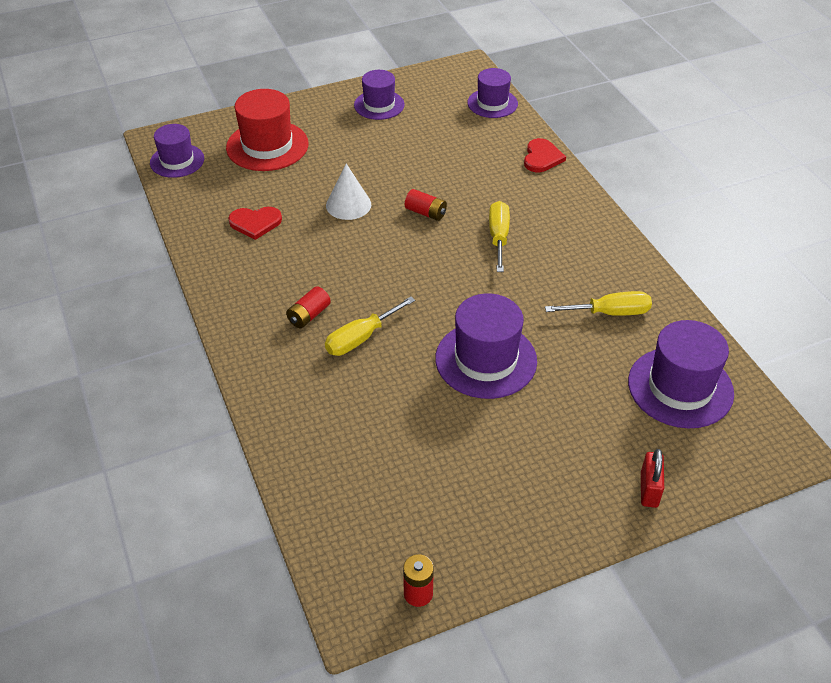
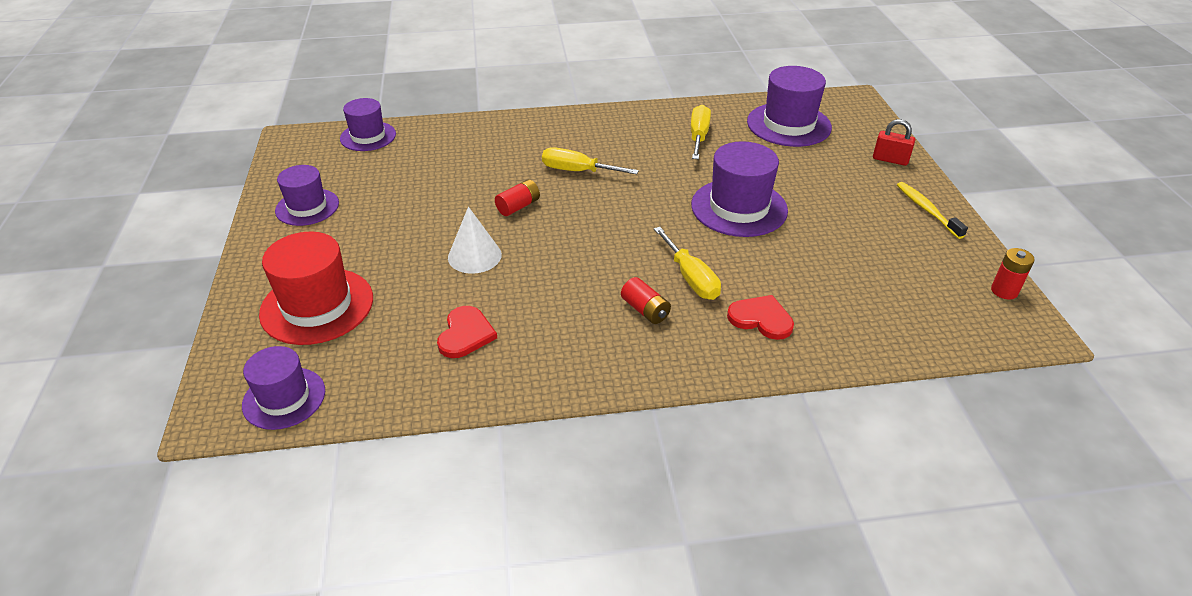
camera: 75 degrees left, 5 degrees down
red heart [524,138,566,172] -> red heart moved to [727,295,794,340]
none -> yellow toothbrush [897,182,968,239]

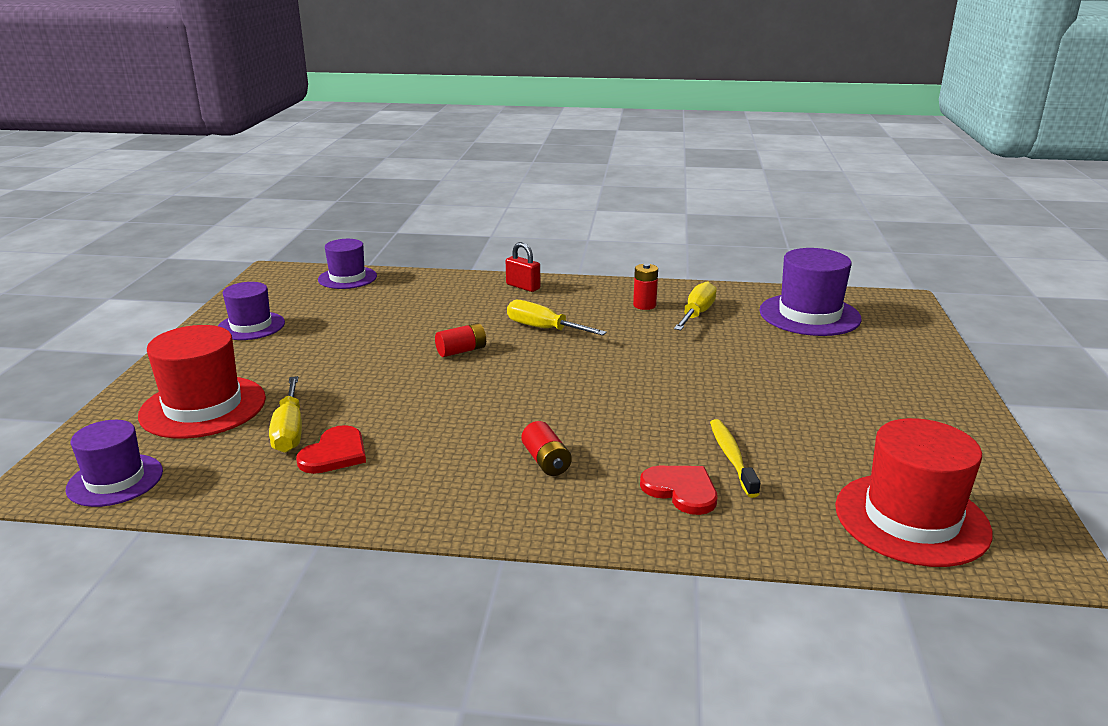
camera: 15 degrees right, 15 degrees down
white cone [448,207,502,274] -> none
yellow screwdriver [654,227,721,300] -> yellow screwdriver moved to [269,376,302,453]
purple hat [691,141,788,237] -> none
red padlock [873,119,915,166] -> red padlock moved to [506,242,540,292]
yellow toothbrush [897,182,968,239] -> yellow toothbrush moved to [710,419,760,498]
red battery [991,248,1035,299] -> red battery moved to [633,264,658,310]
none -> red hat [835,418,993,567]

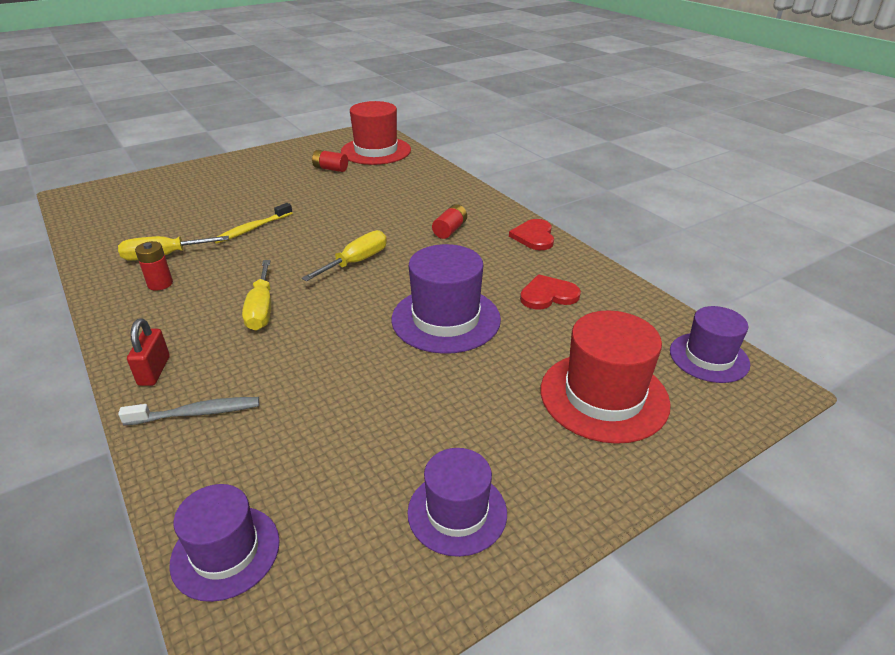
camera: 130 degrees left, 10 degrees up
yellow screwdriver [269,376,302,453] -> yellow screwdriver moved to [301,230,387,282]
red battery [435,323,486,357] -> red battery moved to [312,150,348,172]
red heart [640,466,717,515] -> red heart moved to [509,219,554,250]
yellow toothbrush [710,419,760,498] -> yellow toothbrush moved to [215,203,292,244]
purple hat [759,248,862,336] -> purple hat moved to [391,244,501,354]
none -> grey toothbrush [118,397,259,426]

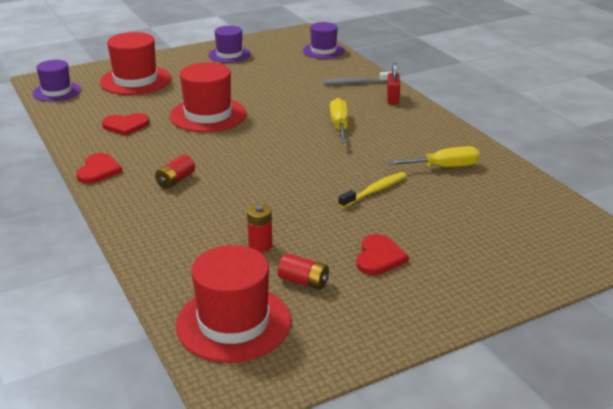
camera: 175 degrees left, 5 degrees down
red battery [135,241,173,291] -> red battery moved to [247,204,272,252]
yellow screwdriver [301,230,387,282] -> none
purple hat [391,244,501,354] -> red hat [170,62,247,132]
none -> red heart [356,234,409,275]

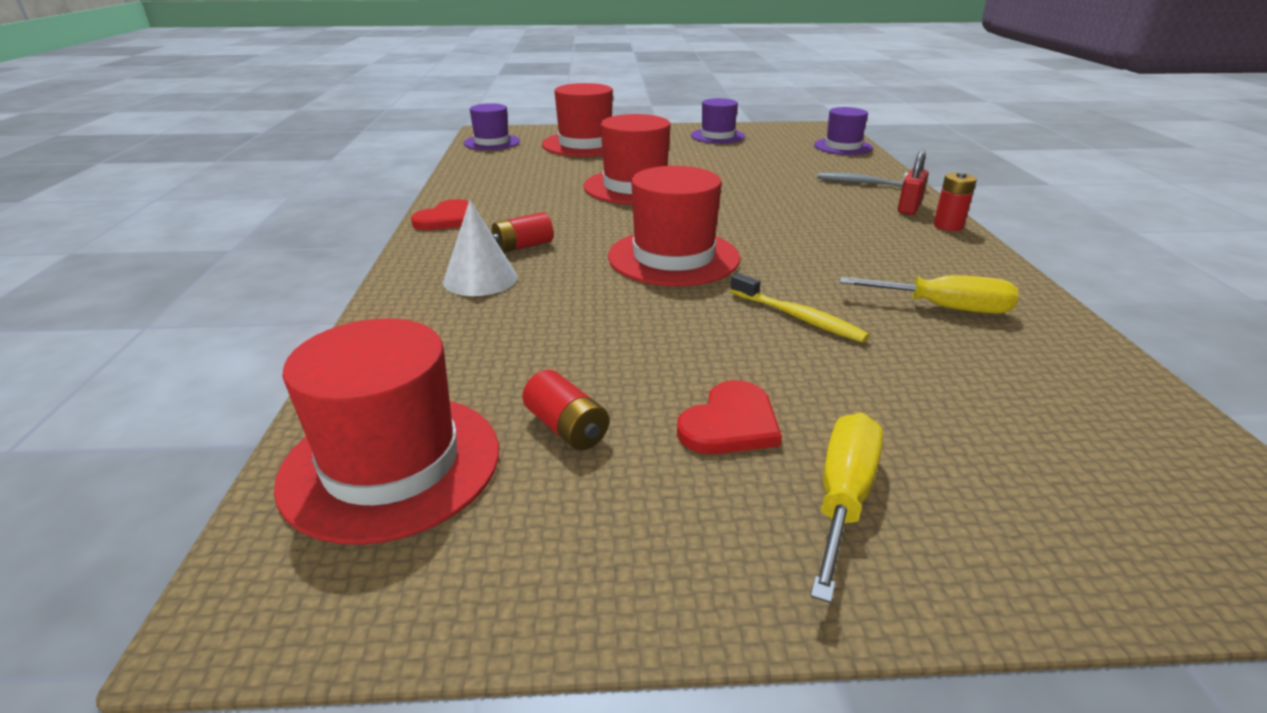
camera: 25 degrees right, 0 degrees up
red heart [102,113,150,136] -> none
red battery [247,204,272,252] -> red battery moved to [934,172,977,231]
yellow screwdriver [330,98,348,143] -> yellow screwdriver moved to [811,413,883,603]
yellow toothbrush [338,172,407,208] -> yellow toothbrush turned 60 degrees clockwise [730,273,869,343]
none -> white cone [443,200,517,296]
none -> red hat [608,166,740,286]

